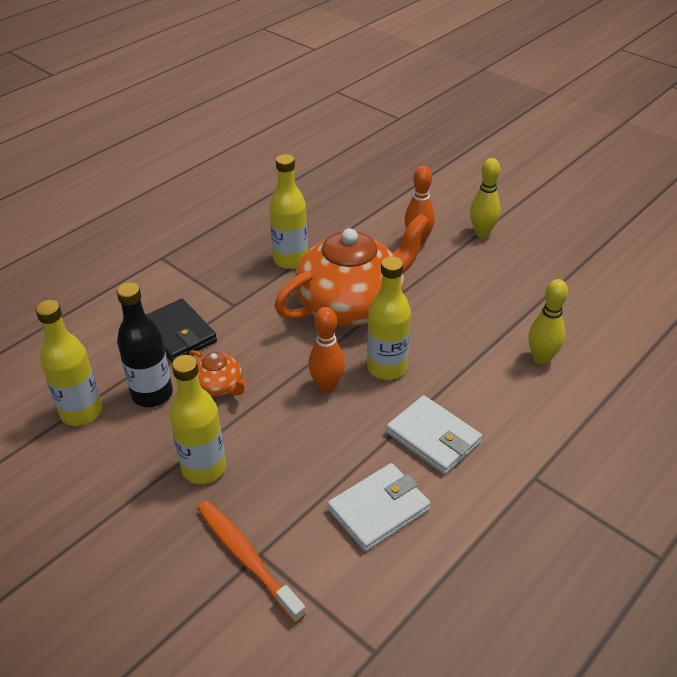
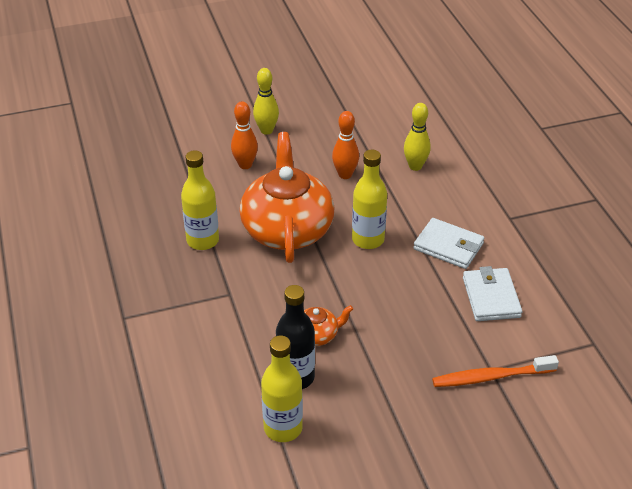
camera: 60 degrees left, 0 degrees up
black wallet [146,299,217,363] -> none
yellow bottle [169,355,226,484] -> none
orange bowling pin [308,307,345,393] -> orange bowling pin moved to [332,111,359,179]
white wallet [386,395,482,474] -> white wallet turned 45 degrees clockwise [413,218,484,269]

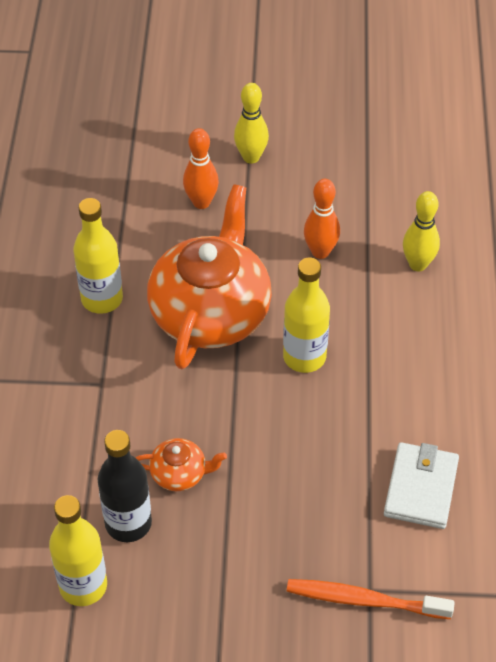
camera: 20 degrees right, 10 degrees up
white wallet [413,218,484,269] -> none

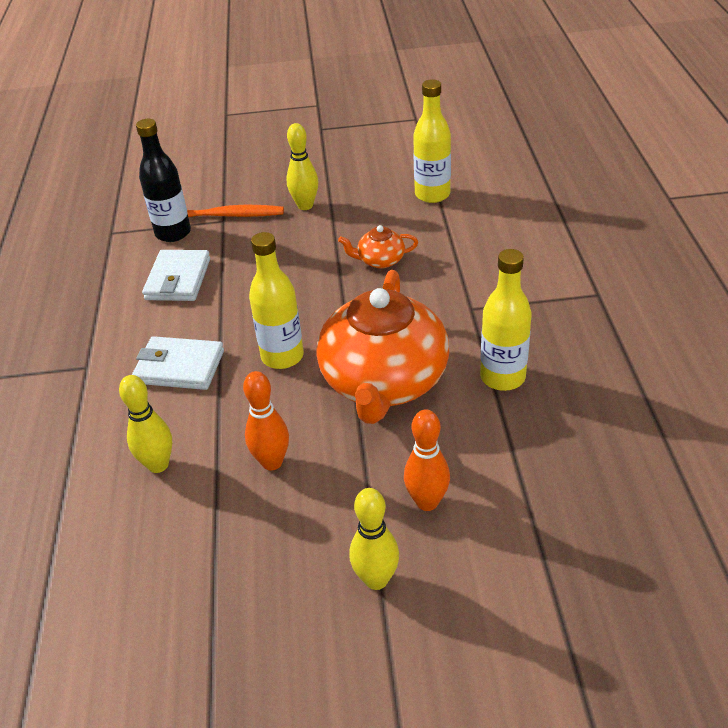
camera: 175 degrees right, 10 degrees down
black bottle [98,430,152,542] -> black bottle moved to [136,119,191,242]
none -> white wallet [132,336,224,390]
none -> yellow bowling pin [287,123,318,210]

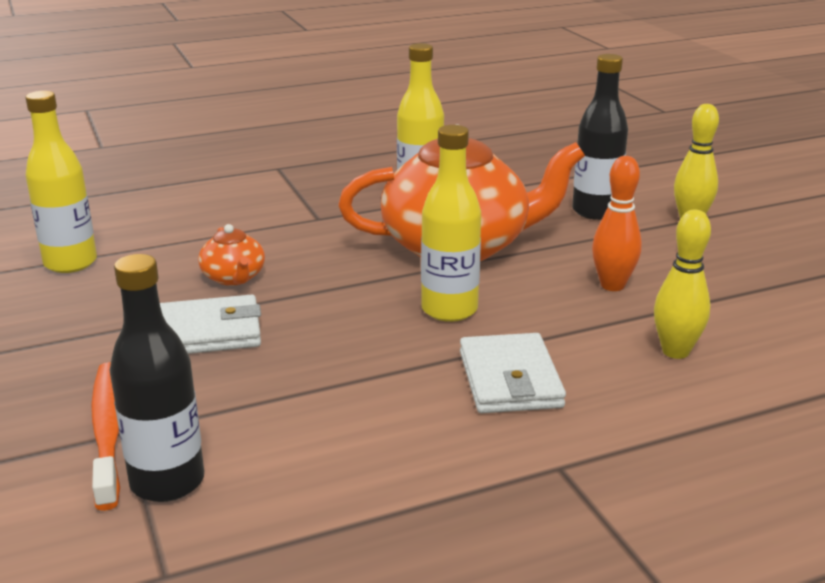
camera: 110 degrees left, 15 degrees down
white wallet [142,250,210,301] -> white wallet moved to [160,294,261,354]
yellow bowling pin [287,123,318,210] -> none
orange bowling pin [404,409,450,511] -> black bottle [572,54,628,220]

